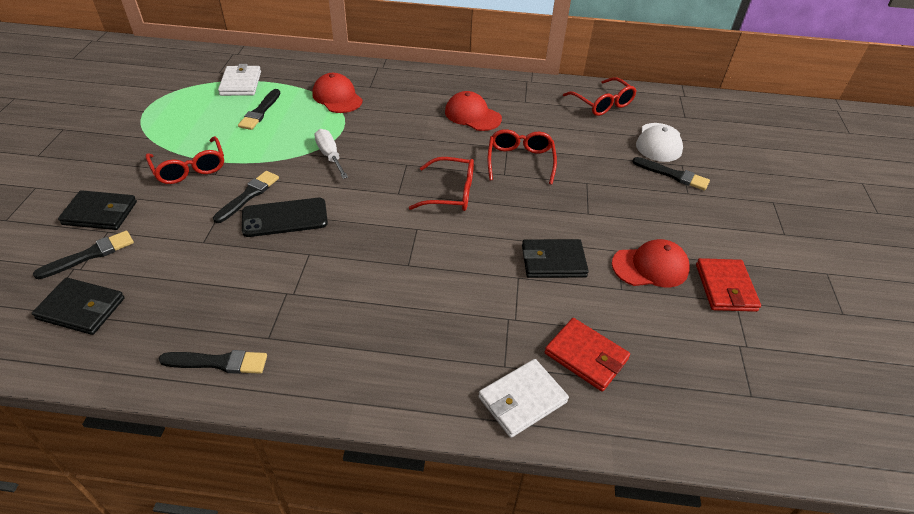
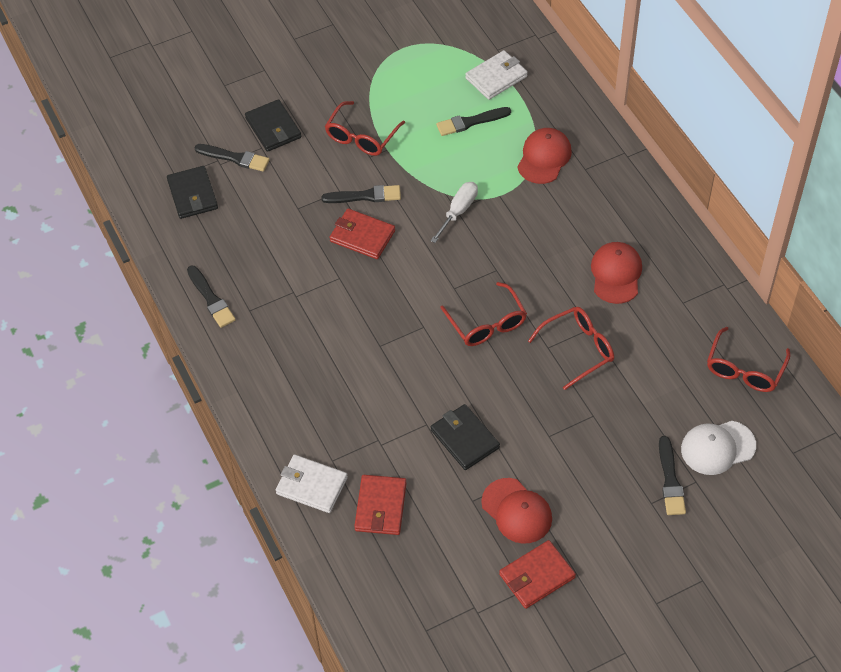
camera: 60 degrees right, 10 degrees up
black phone [242,198,328,237] -> red wallet [330,209,395,259]

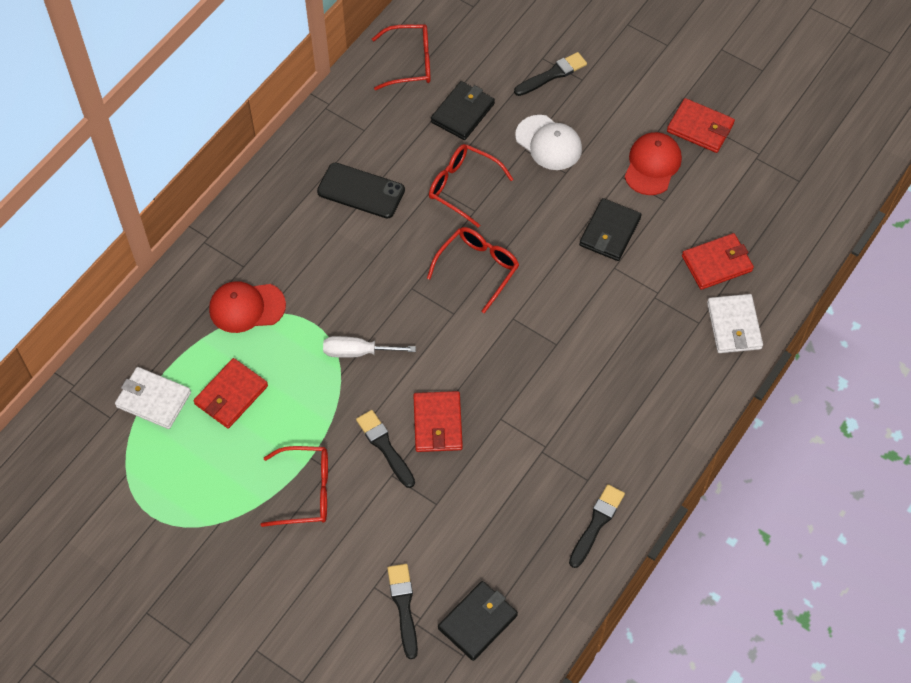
camera: 120 degrees left, 5 degrees up
black wallet [245,99,301,152] -> black wallet moved to [431,81,495,140]
black brush [436,107,511,136] -> red wallet [193,358,268,429]
red cap [591,242,642,304] -> black phone [317,163,405,219]
white cap [681,421,756,475] -> white cap moved to [515,115,582,170]

